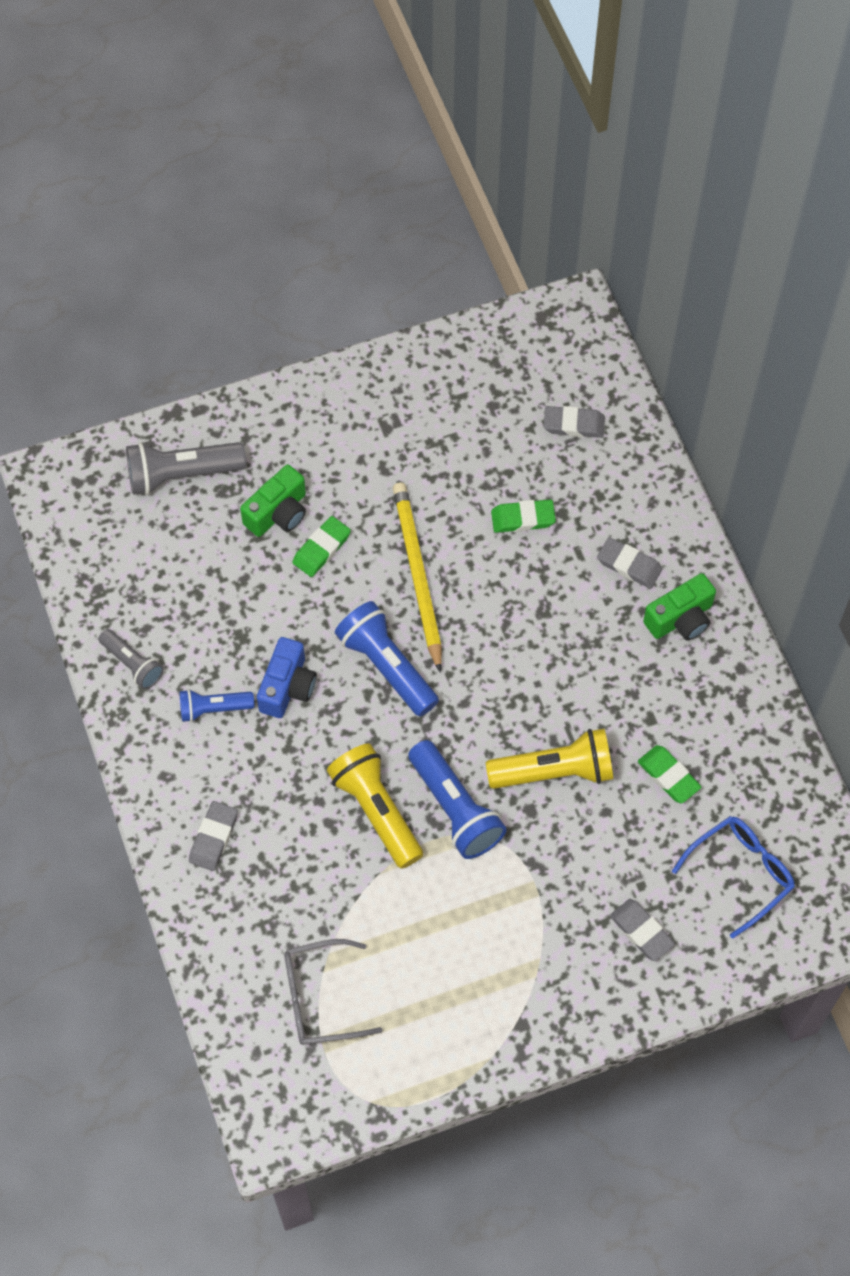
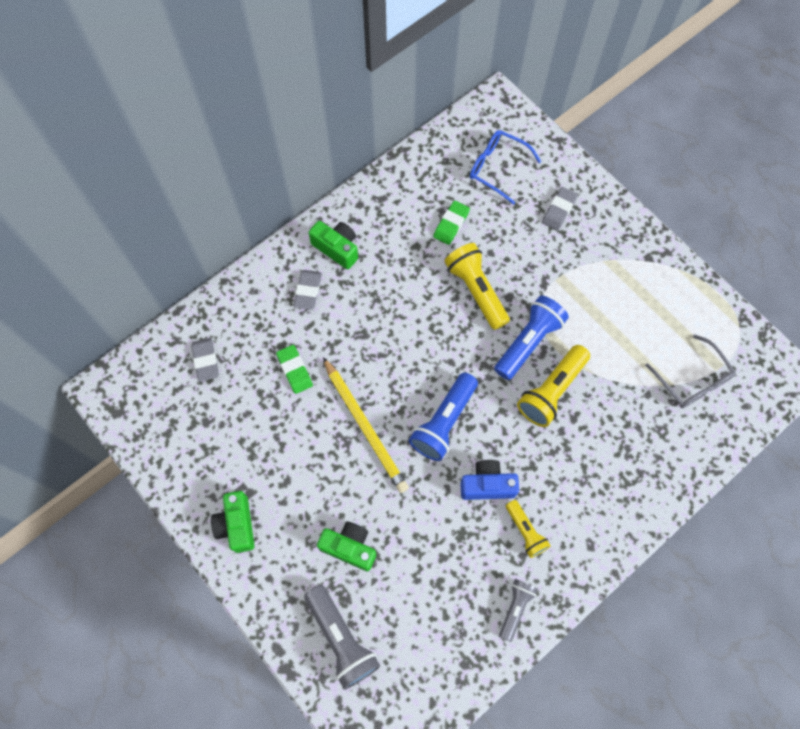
camera: 110 degrees left, 5 degrees up
blue flashlight [180,689,254,722] -> yellow flashlight [506,500,551,558]
grey eraser [189,801,238,871] -> none
green eraser [292,516,351,577] -> none
yellow pencil [393,483,442,673] -> yellow pencil turned 90 degrees counterclockwise [323,357,409,493]
none -> green camera [211,491,255,553]

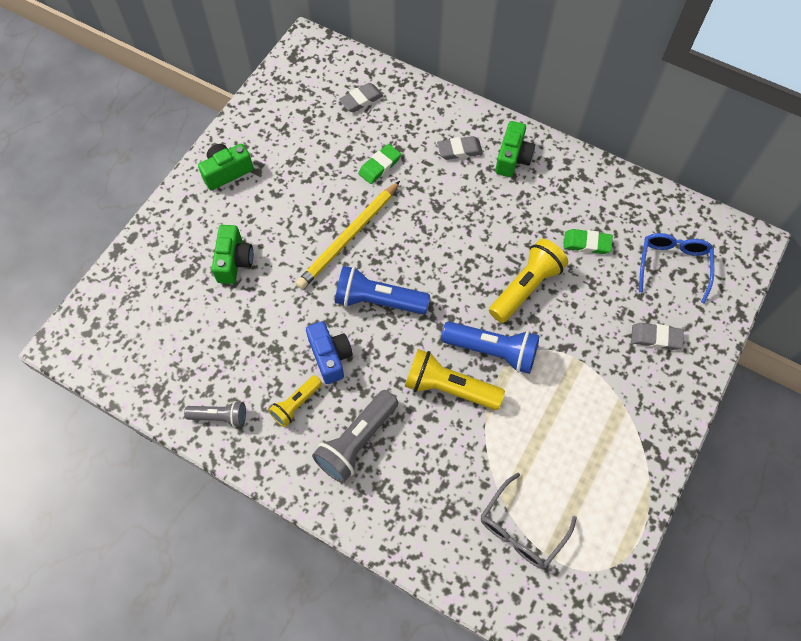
camera: 70 degrees right, 5 degrees down
grey flashlight [304,585,380,690] -> grey flashlight moved to [312,390,398,483]

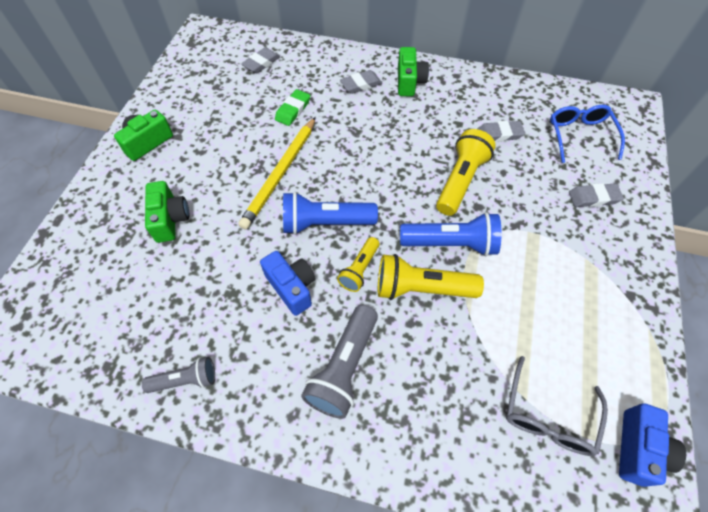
camera: 15 degrees left, 5 degrees down
yellow flashlight [268,375,322,427] -> yellow flashlight moved to [337,237,379,292]
green eraser [563,229,613,254] -> grey eraser [478,121,525,142]
none -> blue camera [619,403,686,487]

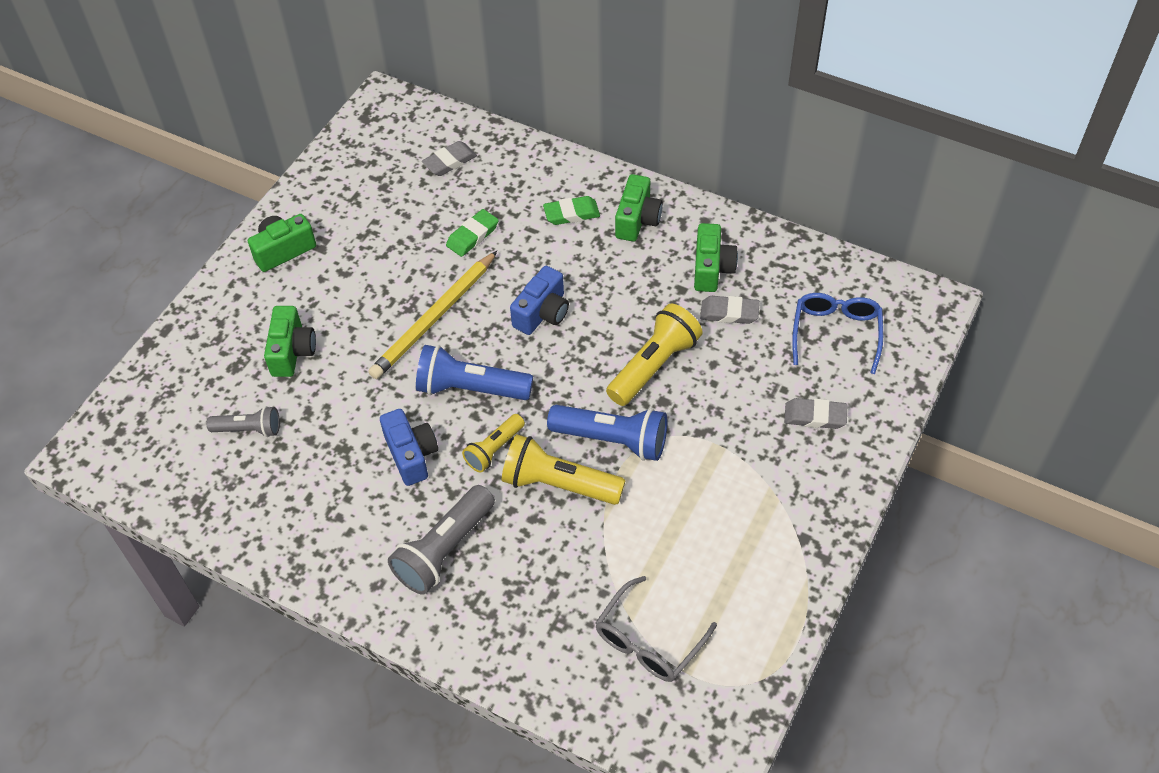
camera: 15 degrees right, 5 degrees down
grey flashlight [142,357,215,393] -> grey flashlight moved to [207,406,280,437]
grey eraser [340,70,382,94] -> green eraser [543,196,600,225]
blue camera [619,403,686,487] -> blue camera moved to [510,266,569,335]
none -> green camera [694,223,738,292]

